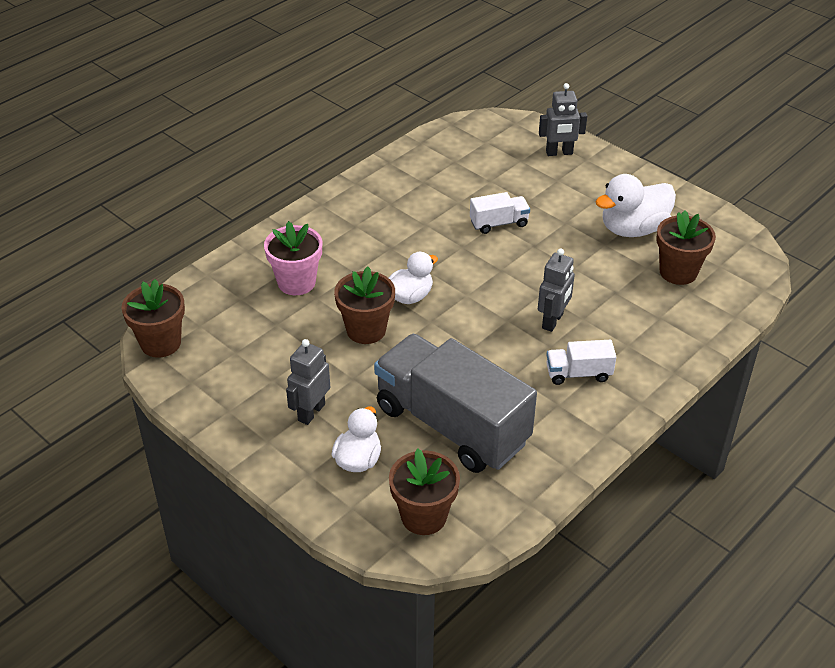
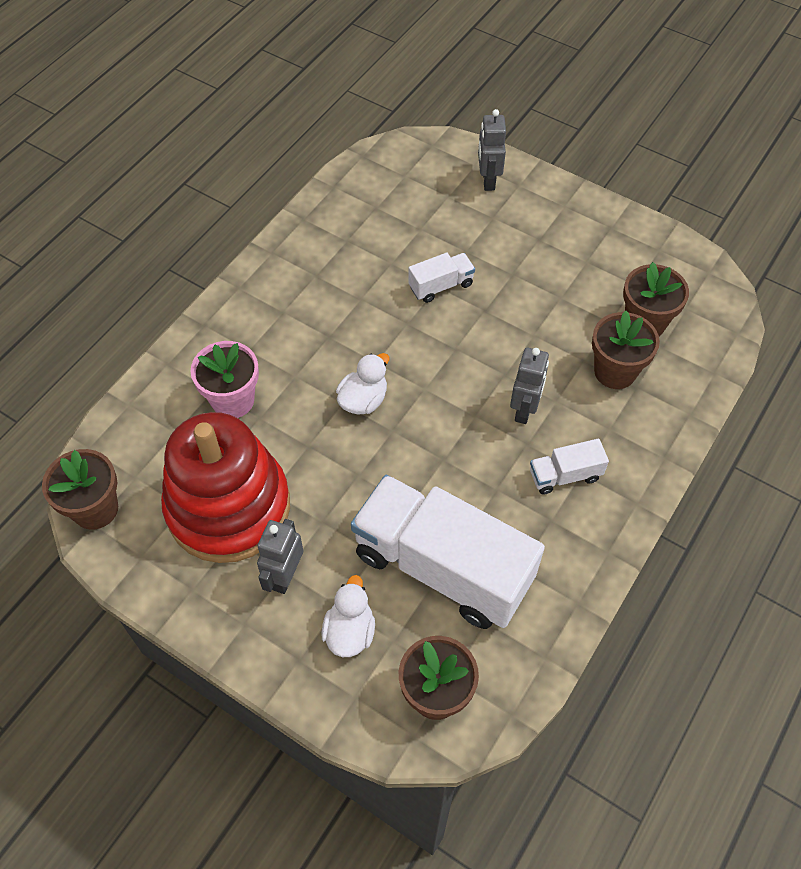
camera: 10 degrees left, 15 degrees up
brown flower pot [334,267,395,344] -> brown flower pot moved to [592,311,660,389]
grey truck [374,334,537,473] -> white truck [351,475,545,629]
grey robot [539,83,587,156] -> grey robot turned 105 degrees clockwise [478,109,506,191]
white duck [596,174,676,237] -> none
none -> red stacking toy [161,412,290,563]

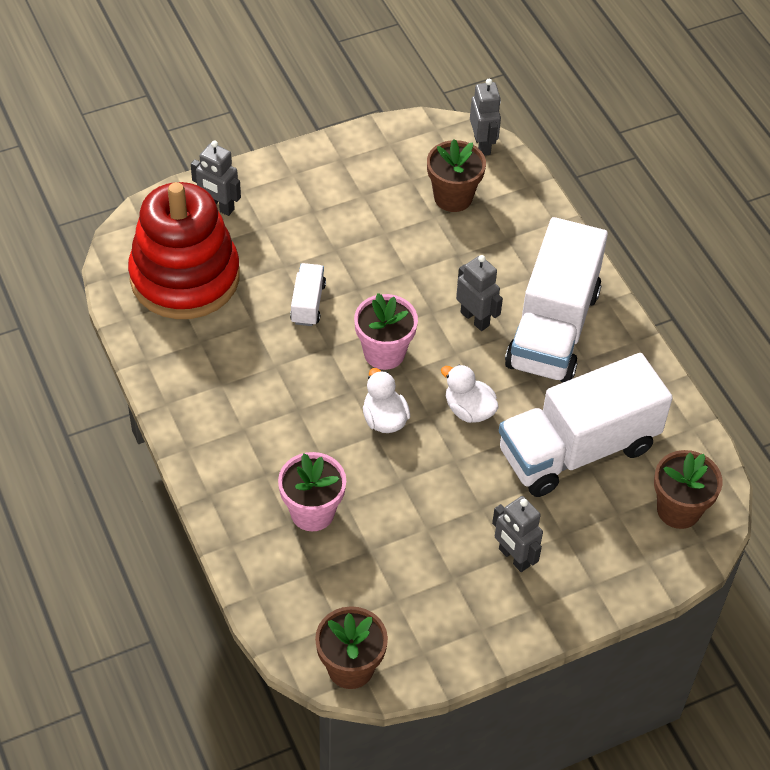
camera: 60 degrees left, 5 degrees down
red stacking toy [161,412,290,563] -> red stacking toy moved to [128,182,240,319]
white duck [321,575,375,657] -> white duck moved to [441,364,499,423]
white truck [530,439,609,495] -> white truck [505,217,608,383], size x2.34
brown flower pot [592,311,660,389] -> none
none -> pink flower pot [354,293,418,370]
none -> grey robot [470,79,501,156]

